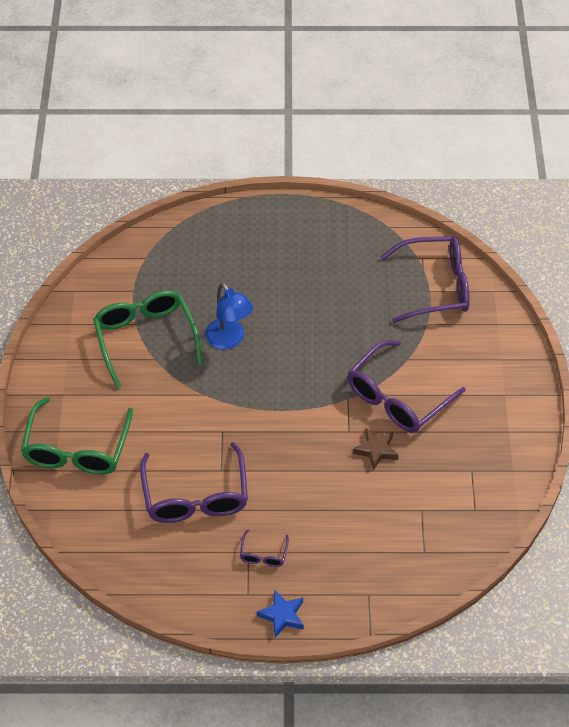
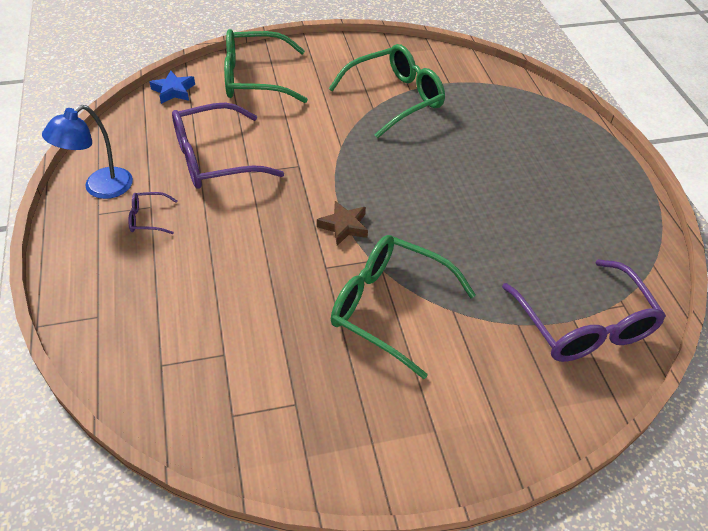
camera: 75 degrees right, 5 degrees down
blue lamp [205,283,253,350] -> blue lamp moved to [42,105,133,199]
blue star [257,590,304,638] -> blue star moved to [149,70,195,104]
purple glasses [347,340,466,433] -> green glasses [331,235,476,379]
brown star [353,428,399,471] -> brown star moved to [317,201,368,246]

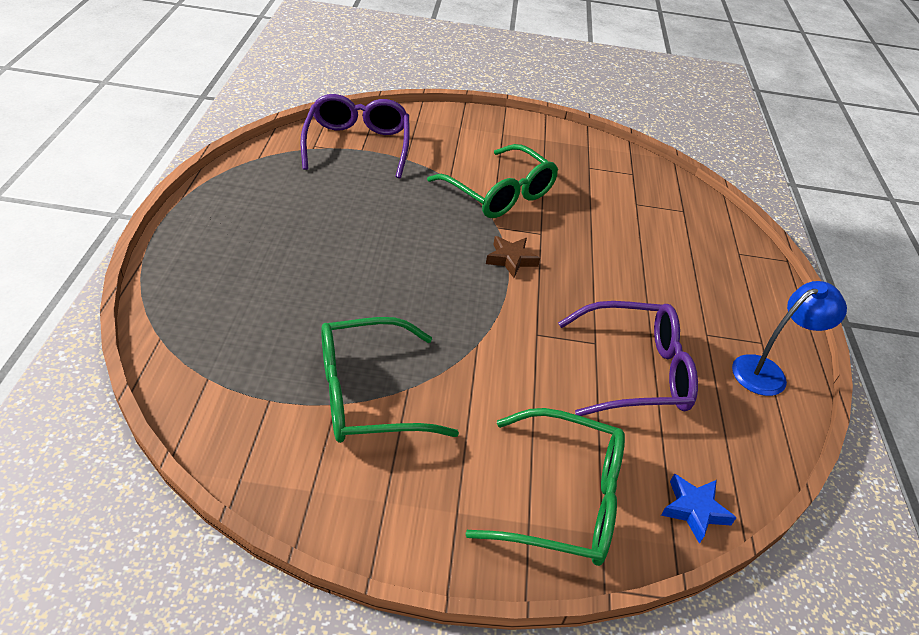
camera: 165 degrees left, 5 degrees down
purple glasses [128,192,177,234] -> none

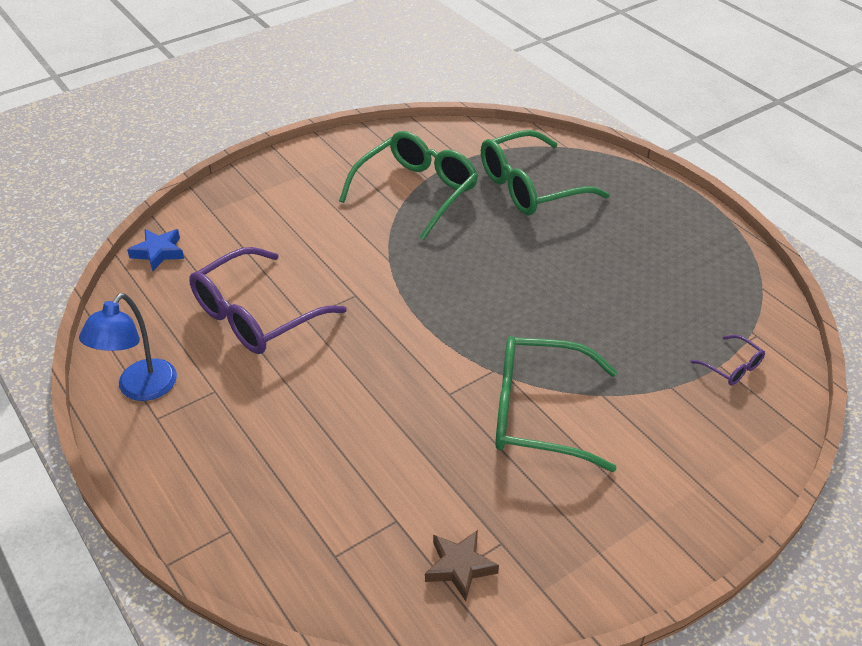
camera: 145 degrees right, 0 degrees up
purple glasses [300,94,410,179] -> purple glasses [690,335,765,385], size x0.44
green glasses [465,408,625,566] -> green glasses moved to [481,130,610,215]
brown star [486,236,540,278] -> brown star moved to [425,530,499,601]

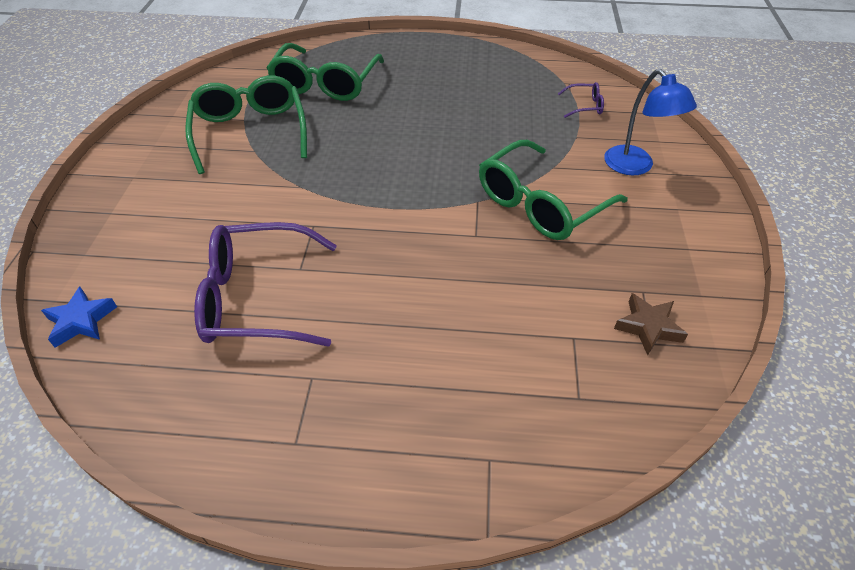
camera: 50 degrees left, 5 degrees up
blue lamp [79,293,177,401] -> blue lamp moved to [604,69,697,175]
purple glasses [189,247,347,354] -> purple glasses turned 90 degrees clockwise [194,222,337,347]

